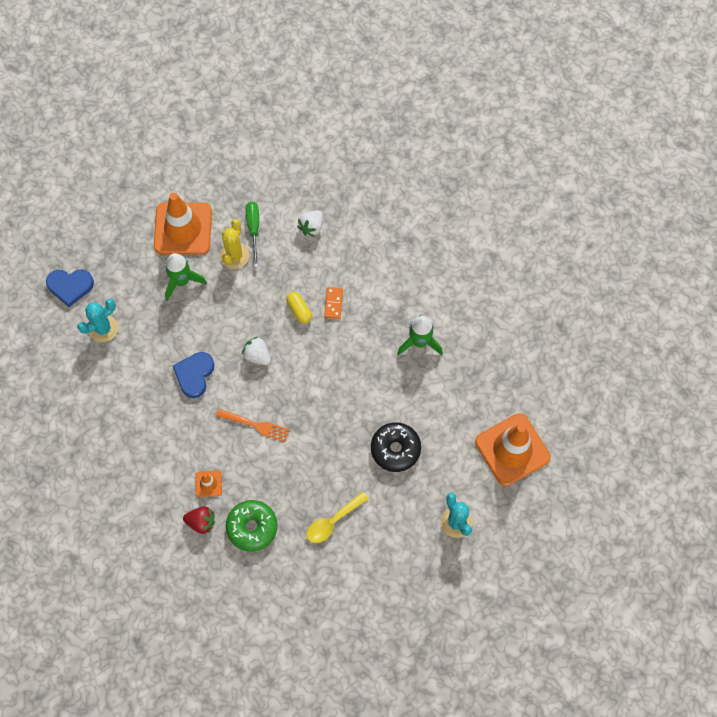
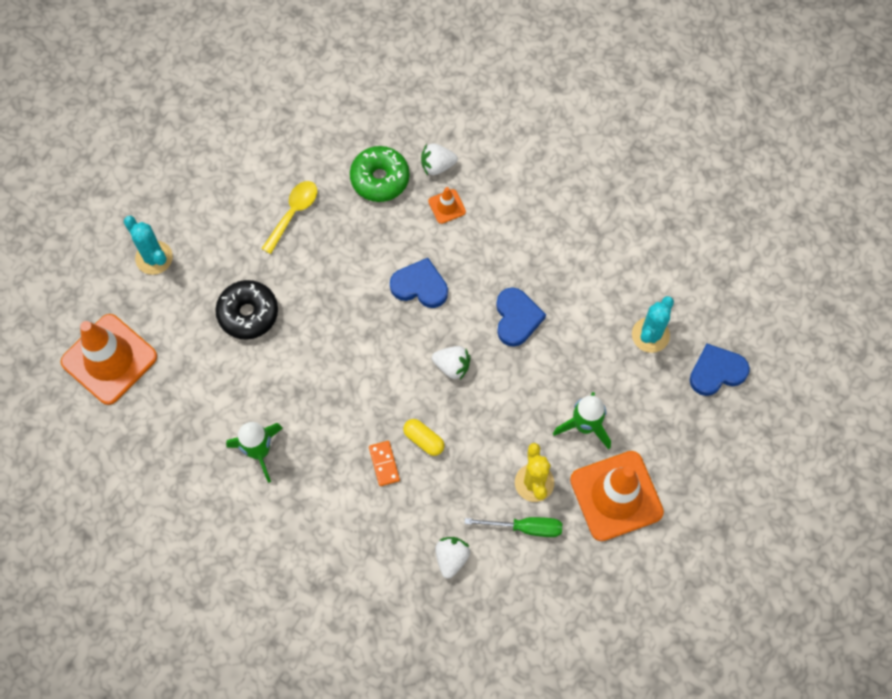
camera: 160 degrees right, 0 degrees up
red strawberry [183,506,214,534] -> white strawberry [421,144,458,175]
orange fork [216,409,290,442] -> blue heart [390,258,448,308]
green screwdriver [246,202,259,267] -> green screwdriver turned 60 degrees counterclockwise [465,517,562,537]

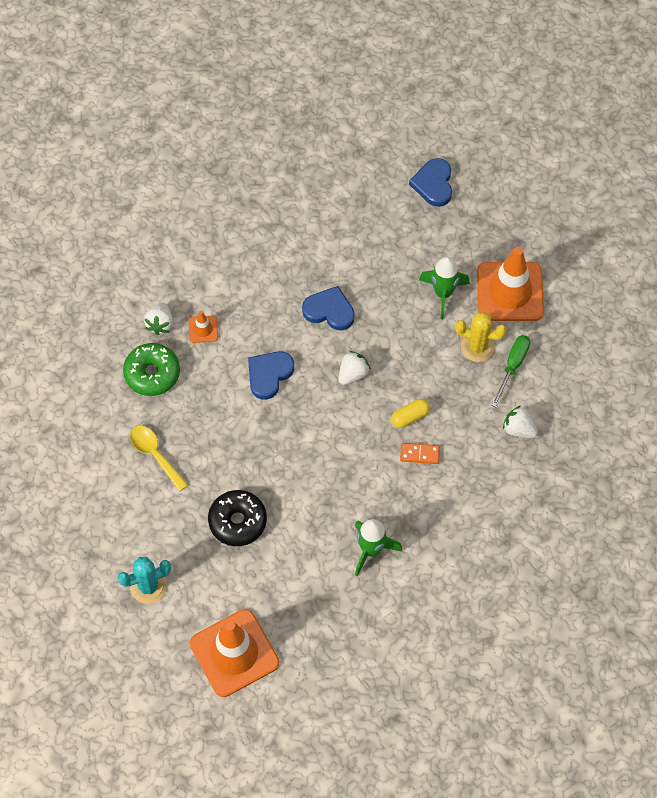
camera: 70 degrees left, 5 degrees down
turquoise cactus [632,296,674,353] -> none

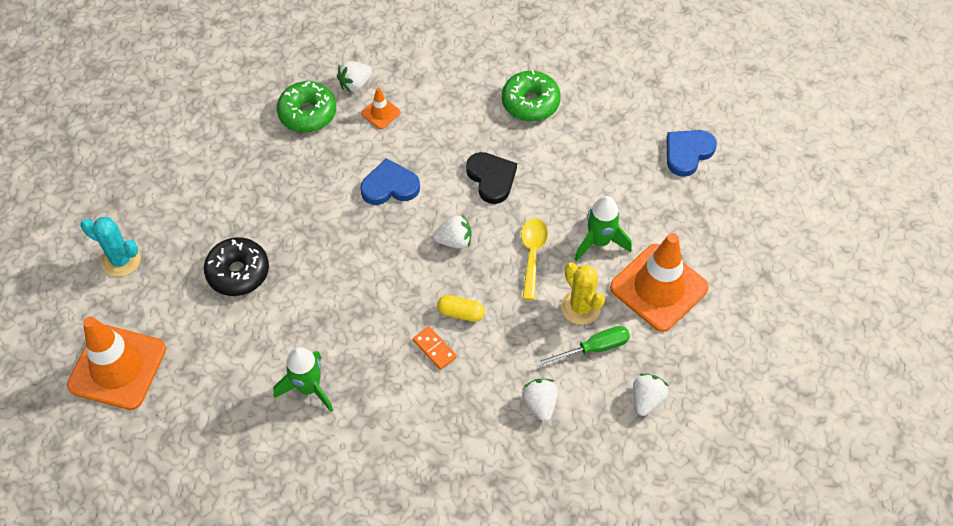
camera: 45 degrees right, 5 degrees down
yellow spoon [130,426,188,491] -> yellow spoon moved to [521,218,548,300]
blue heart [302,286,355,331] -> black heart [466,152,517,204]
none -> green donut [502,70,561,122]
none -> white strawberry [633,374,669,416]

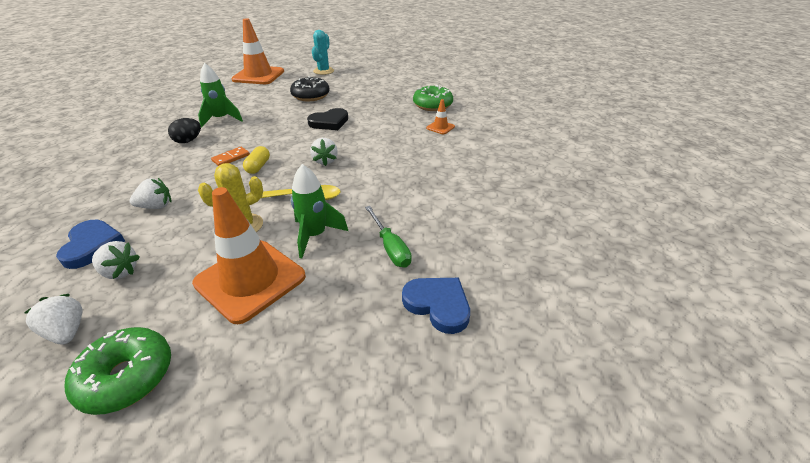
camera: 85 degrees right, 20 degrees down
white strawberry [337,61,372,92] -> white strawberry moved to [24,294,83,345]
blue heart [360,158,420,205] -> blue heart moved to [56,220,125,269]
black heart [466,152,517,204] -> black heart moved to [307,108,348,130]
green donut [502,70,561,122] -> green donut moved to [64,327,171,415]
green screwdriver [535,326,630,367] -> green screwdriver moved to [365,206,412,268]
none -> black egg [168,118,201,143]

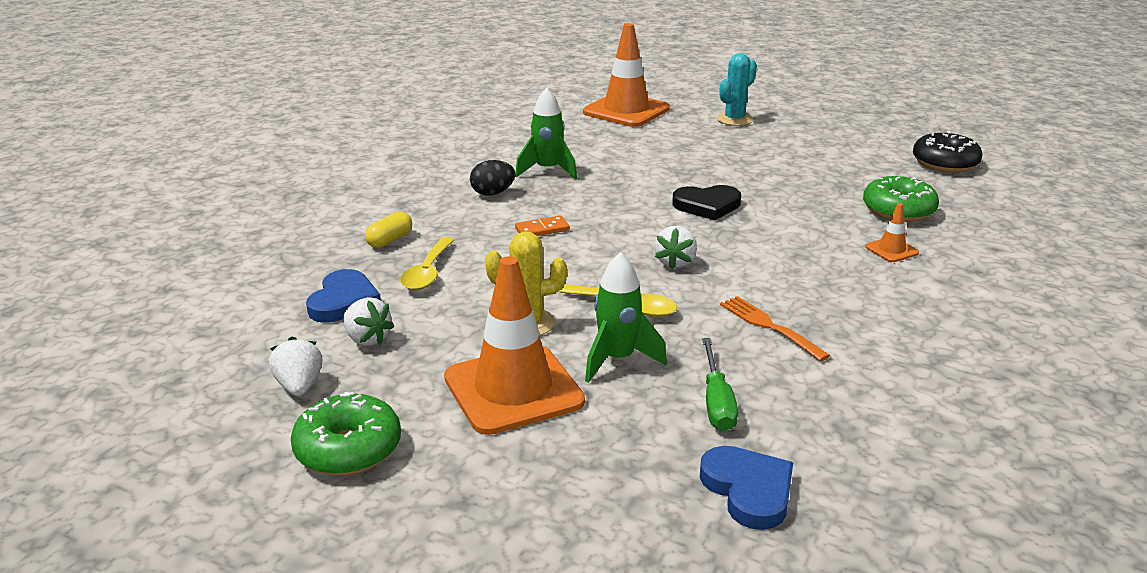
camera: 25 degrees right, 10 degrees down
white strawberry [130,178,171,209] -> yellow spoon [400,237,454,290]
yellow capsule [243,146,270,174] -> yellow capsule moved to [365,211,412,248]
black donut [290,76,330,101] -> black donut moved to [913,131,983,173]
none -> orange fork [720,296,830,361]

